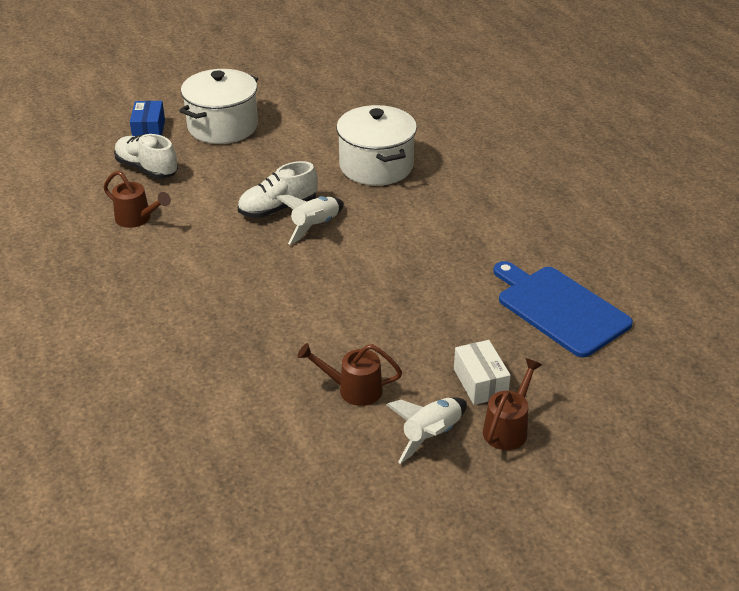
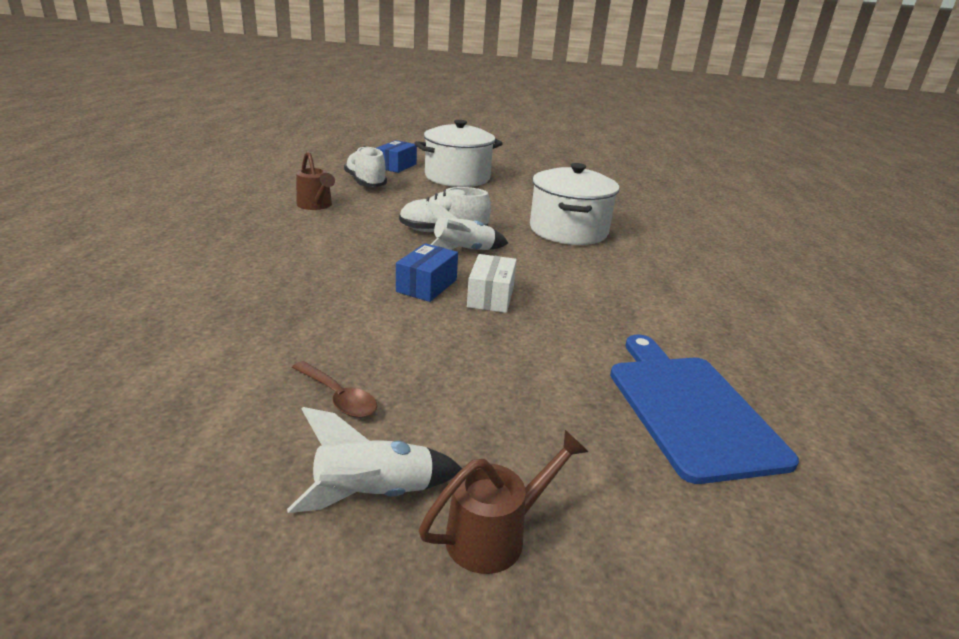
camera: 25 degrees right, 10 degrees down
brown watering can [297,343,402,406] -> brown spoon [292,361,377,418]
white box [454,340,511,405] -> white box moved to [467,254,517,313]
none -> blue box [396,243,458,302]

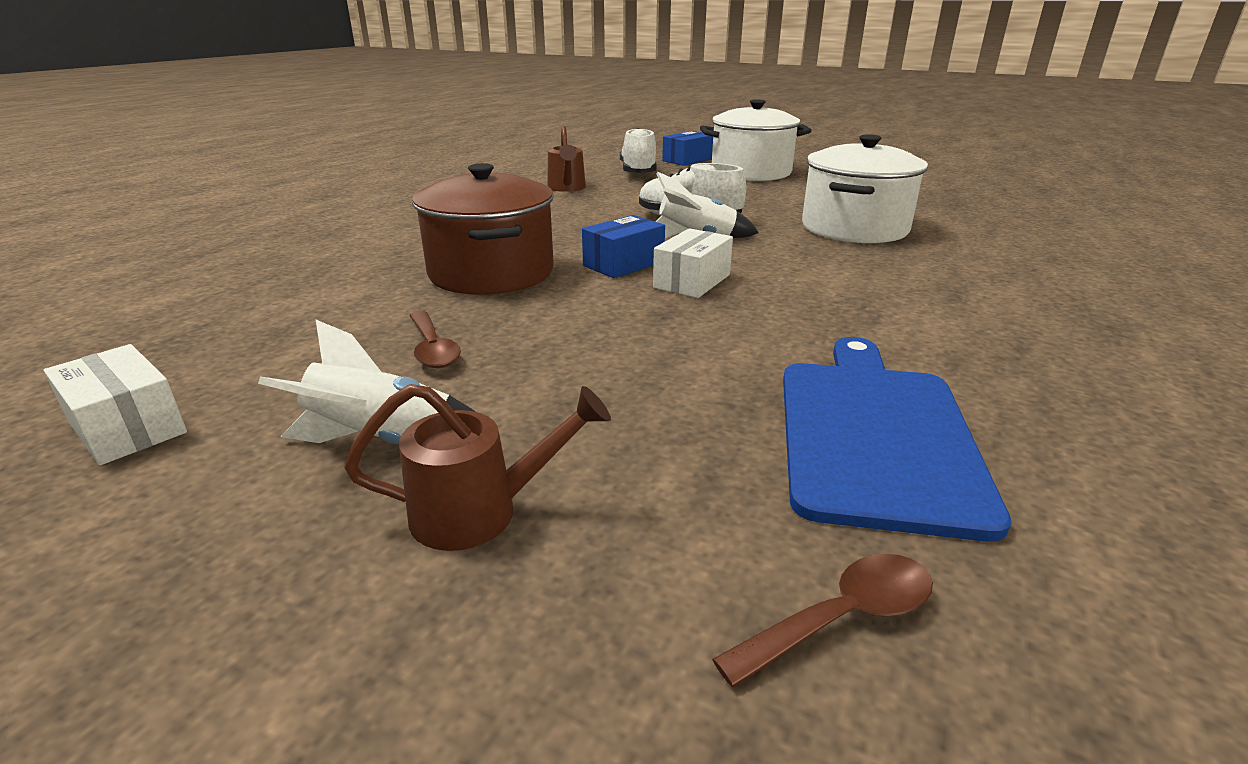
camera: 25 degrees right, 0 degrees up
none -> white box [44,344,187,465]
none -> brown pot [412,163,554,295]
none -> brown spoon [712,554,933,688]

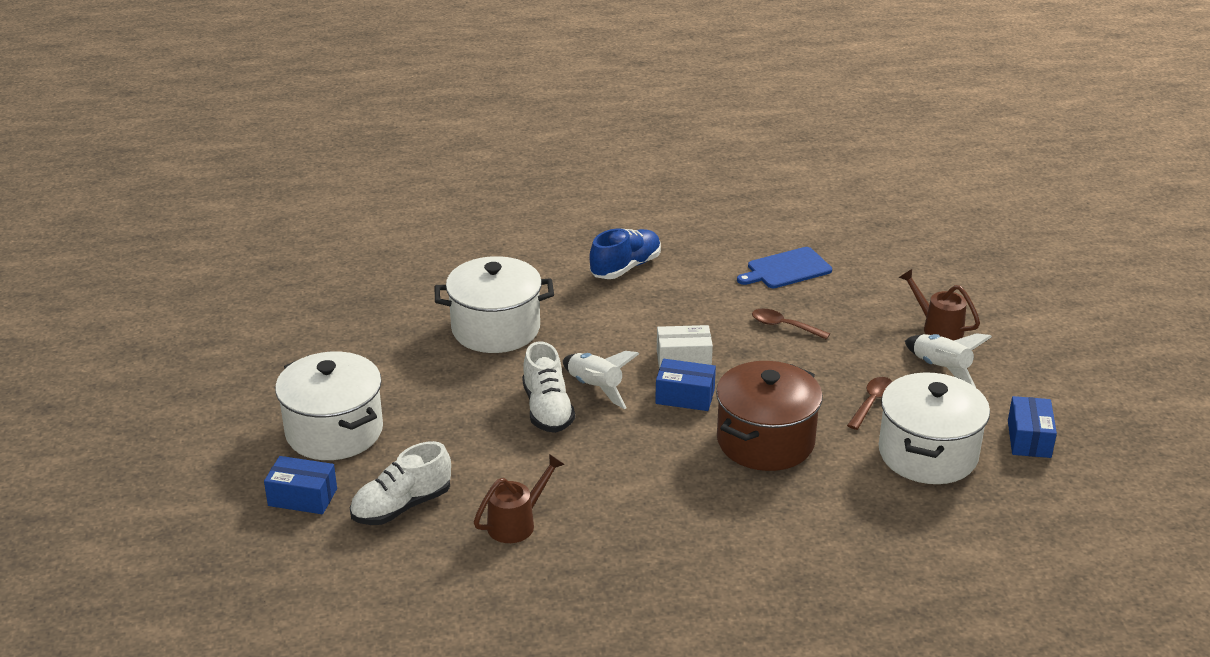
camera: 125 degrees left, 5 degrees up
white box [44,344,187,465] -> blue box [1008,396,1057,458]
brown spoon [712,554,933,688] -> brown spoon moved to [752,309,830,340]
blue cutting board [783,337,1011,542] -> blue cutting board [737,247,832,288], size x0.66
none -> blue shoe [590,229,661,279]
none -> white pot [879,372,990,484]

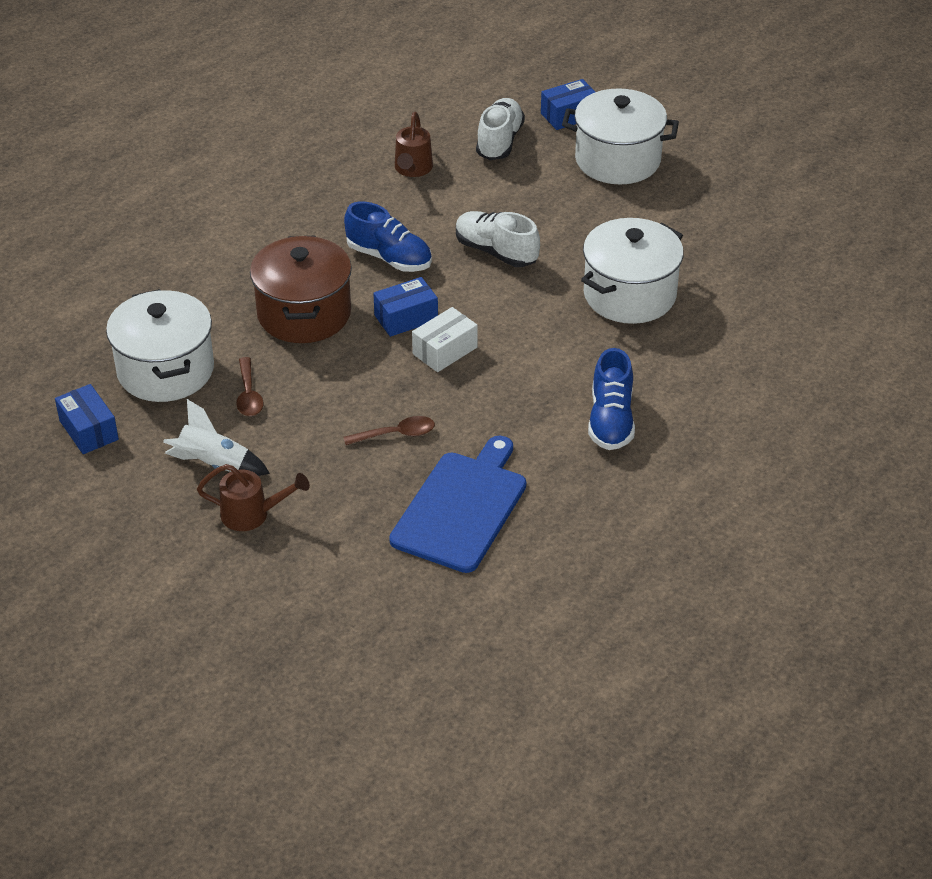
camera: 140 degrees right, 10 degrees up
white rocket [563,351,639,409] -> none
blue cutting board [737,247,832,288] -> blue cutting board [389,436,526,573], size x1.52
none -> blue shoe [344,201,432,272]

